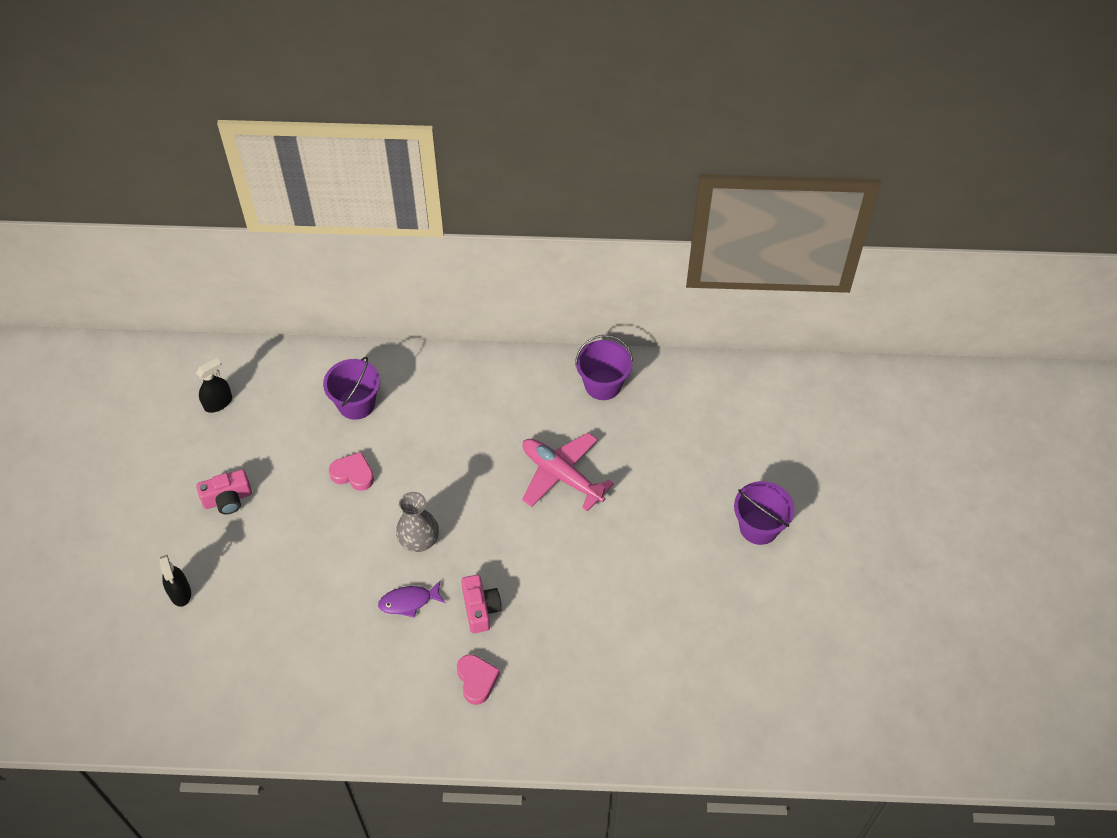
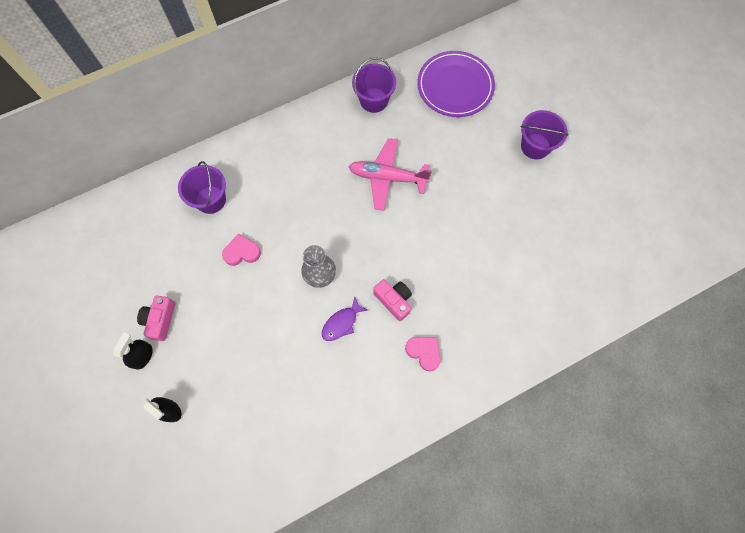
camera: 30 degrees left, 15 degrees up
black spray bottle [196,358,232,413] -> black spray bottle moved to [113,333,153,370]
pink camera [196,469,252,514] -> pink camera turned 150 degrees clockwise [137,296,175,341]
none -> purple plate [417,51,495,117]

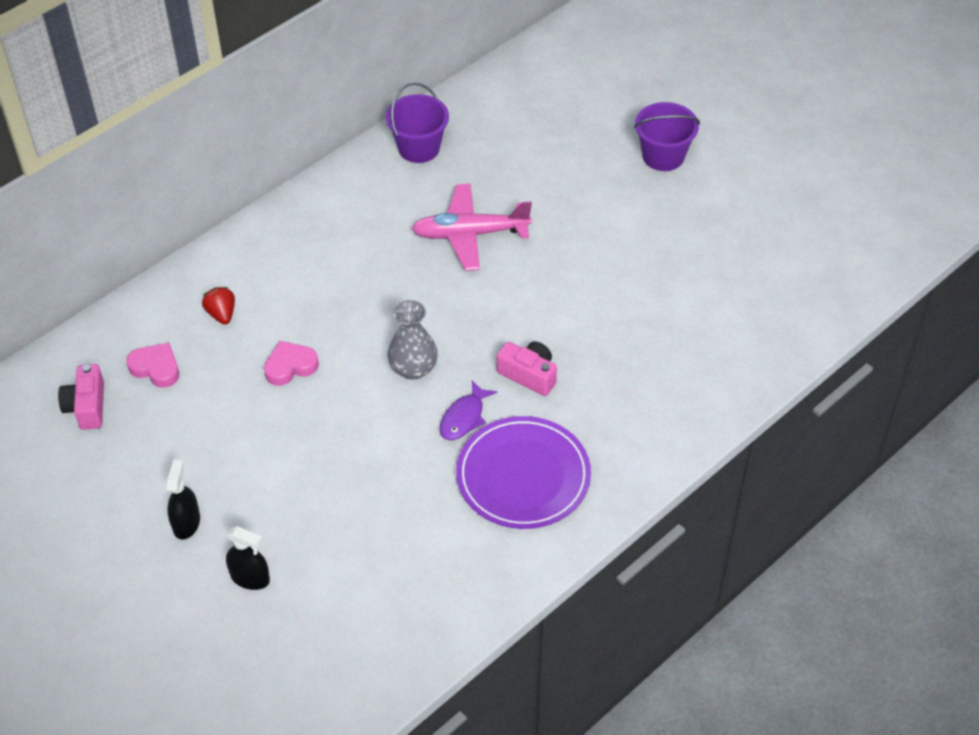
camera: 15 degrees left, 20 degrees down
pink camera [137,296,175,341] -> pink camera moved to [58,364,104,430]
purple bucket [178,161,226,214] -> red strawberry [202,287,235,324]
pink heart [405,337,441,371] -> pink heart moved to [126,343,179,388]
purple plate [417,51,495,117] -> purple plate moved to [456,416,591,529]

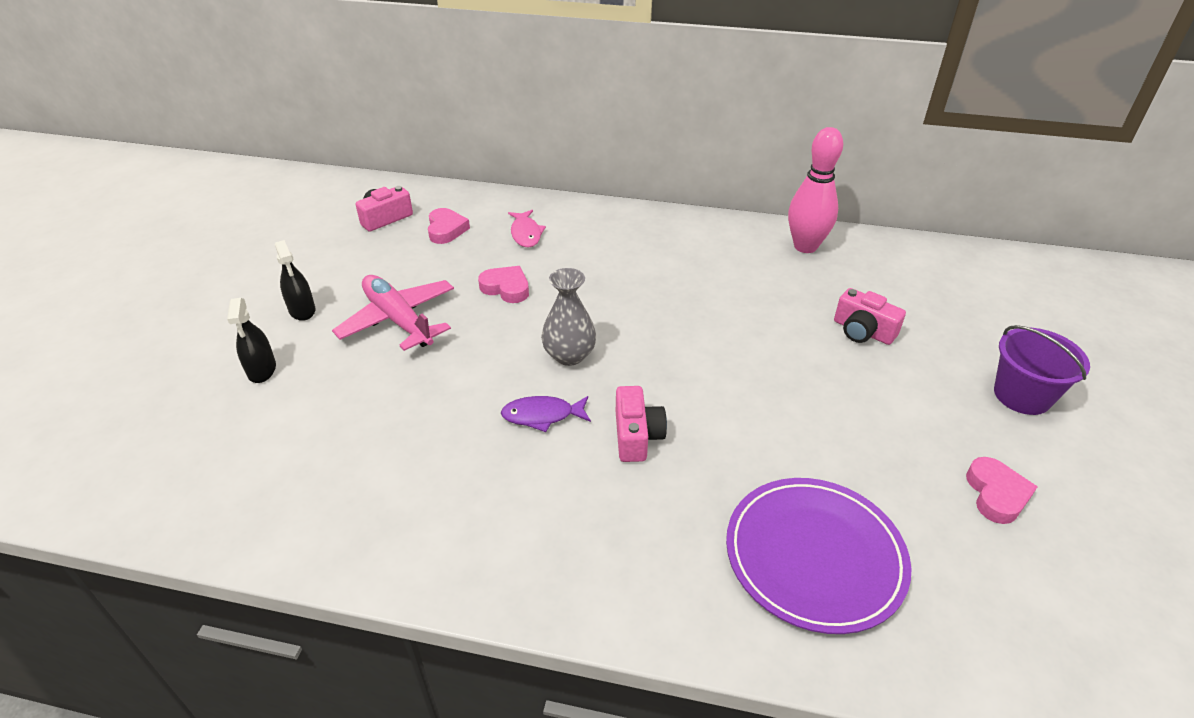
camera: 55 degrees right, 10 degrees down
black spray bottle [167,460,200,539] -> black spray bottle turned 90 degrees clockwise [275,240,315,321]
red strawberry [202,287,235,324] -> pink fish [508,210,546,247]
purple bucket [386,82,449,163] -> pink bowling pin [788,127,843,253]
pink plane [412,184,532,271] -> pink plane moved to [332,275,454,351]
purple plate [456,416,591,529] -> purple plate moved to [726,478,911,634]
none -> pink camera [834,288,906,345]
none -> pink heart [966,457,1038,524]

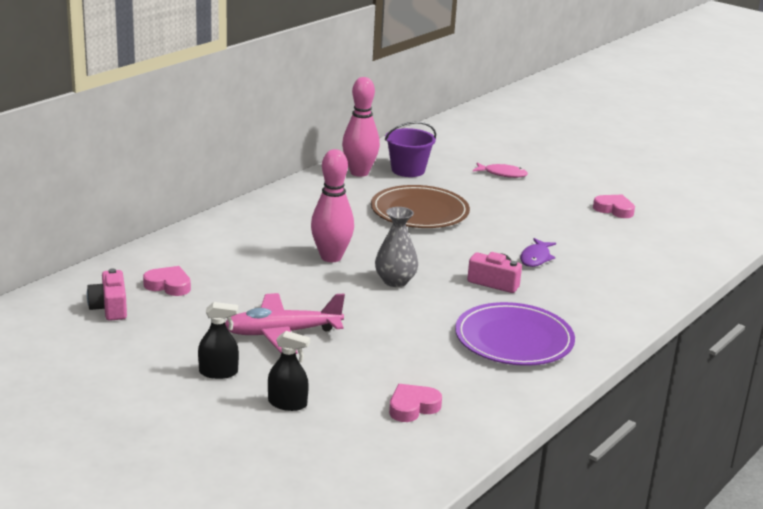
camera: 65 degrees left, 15 degrees down
pink heart [478,266,529,303] -> pink heart moved to [389,384,442,422]
purple fish [501,396,591,432] -> purple fish moved to [520,238,556,267]
pink fish [508,210,546,247] -> pink fish moved to [473,162,528,178]
purple plate [726,478,911,634] -> purple plate moved to [455,302,575,366]
pink camera [834,288,906,345] -> none
purple bucket [994,325,1090,415] -> purple bucket moved to [385,122,436,177]
none -> pink bowling pin [311,149,354,262]
none -> brown plate [371,185,470,228]

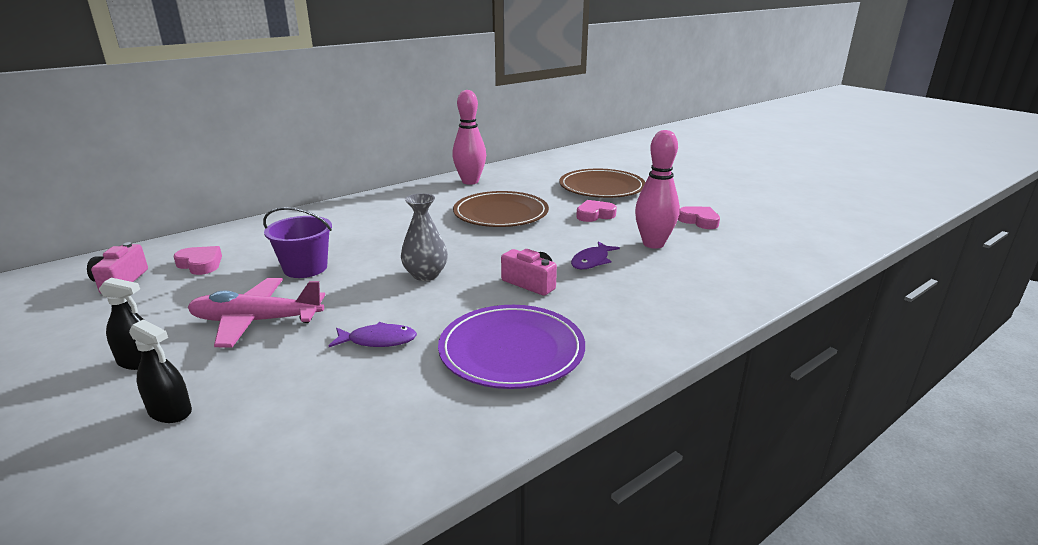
camera: 15 degrees right, 0 degrees up
pink bowling pin [311,149,354,262] -> pink bowling pin moved to [635,130,680,249]
purple bucket [385,122,436,177] -> purple bucket moved to [263,207,332,278]
pink heart [389,384,442,422] -> pink heart moved to [576,200,617,222]
pink fish [473,162,528,178] -> brown plate [559,169,646,198]
none -> purple fish [329,322,417,347]

